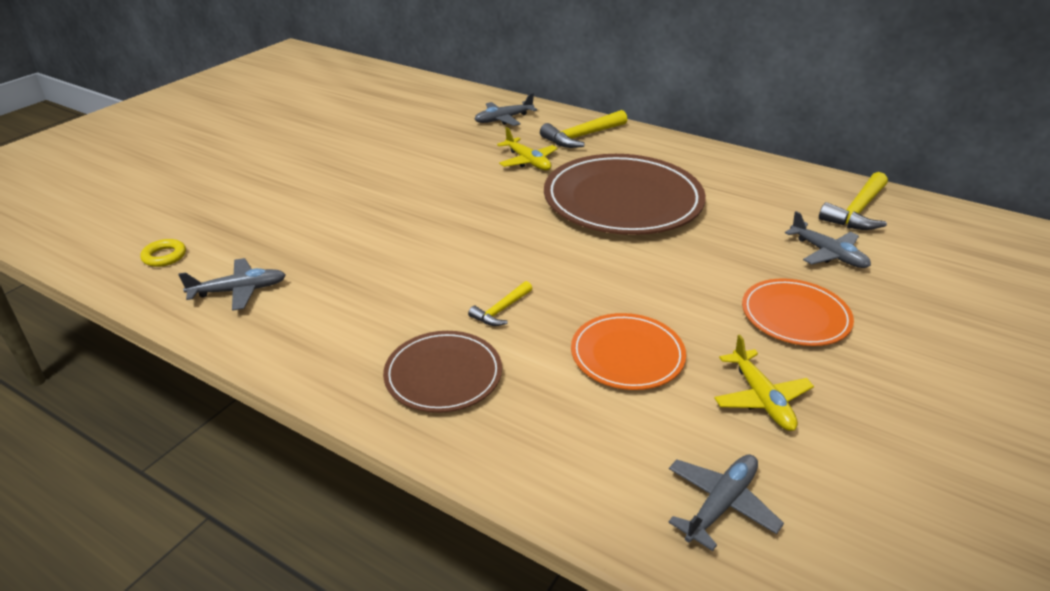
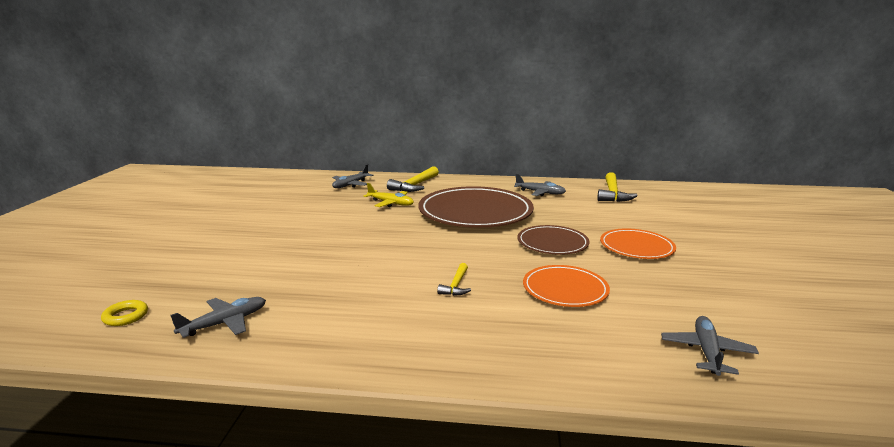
camera: 25 degrees left, 15 degrees down
brown plate [383,331,502,413] -> brown plate moved to [517,225,589,255]
yellow plane [714,335,814,431] -> none
grey plane [785,211,871,268] -> grey plane moved to [514,174,566,196]

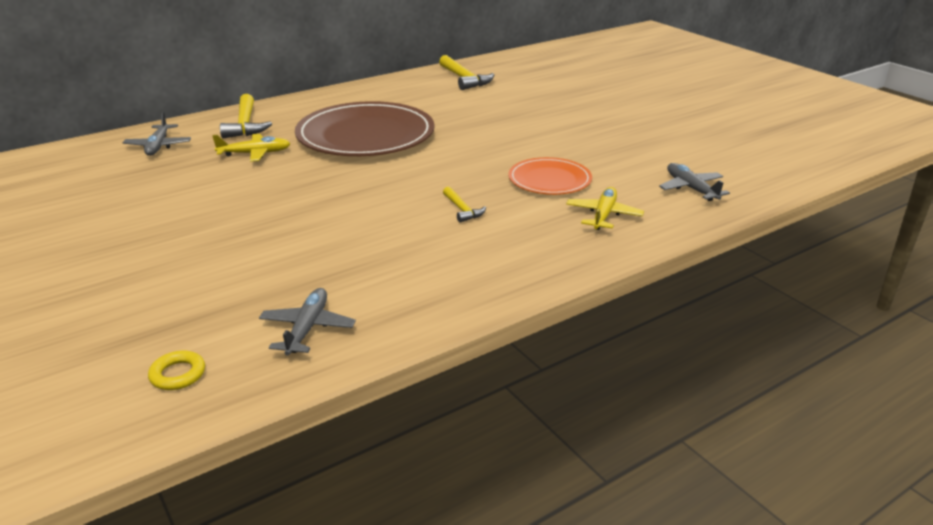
camera: 40 degrees left, 10 degrees up
grey plane [514,174,566,196] -> none
brown plate [517,225,589,255] -> none
orange plate [600,229,676,259] -> none
none -> yellow plane [566,187,644,230]

